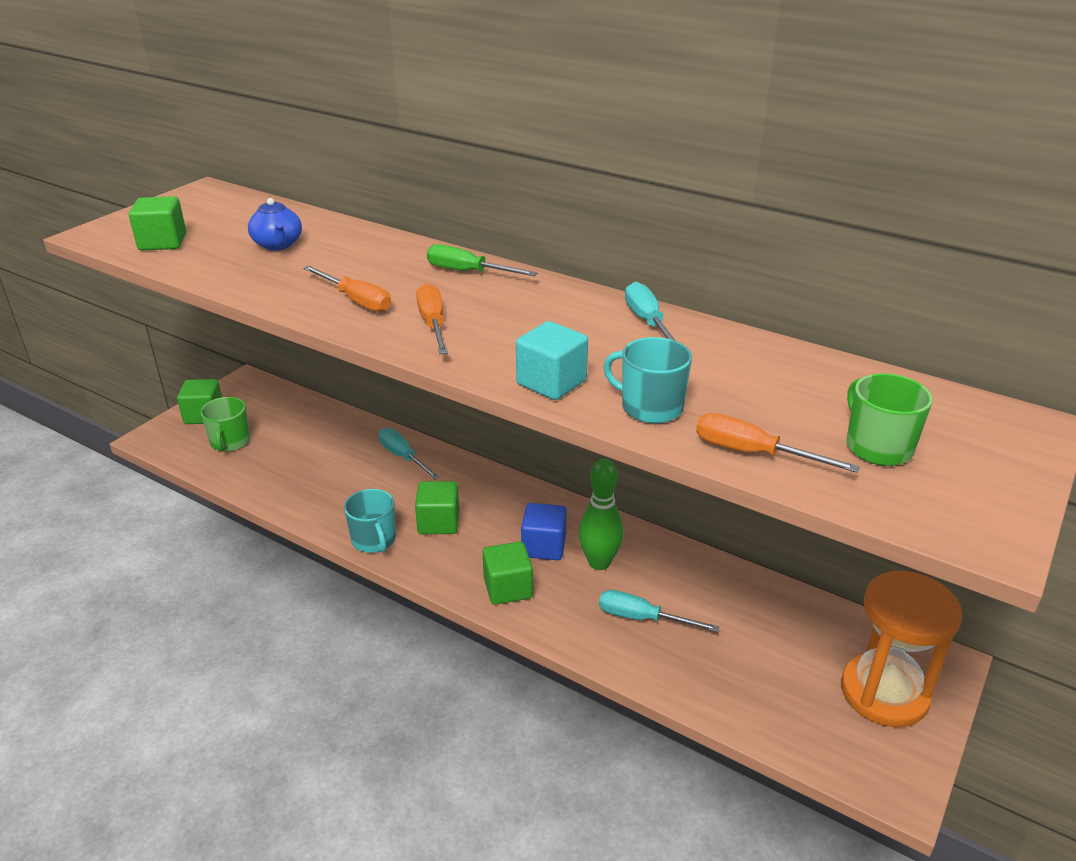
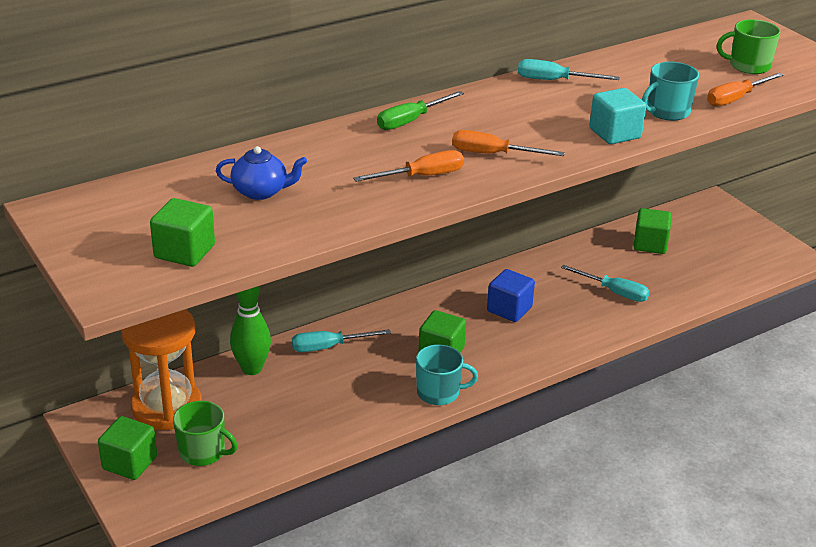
camera: 65 degrees left, 0 degrees up
green cube [482,541,533,605] -> green cube moved to [633,208,672,254]
green bowling pin [579,459,624,570] -> green bowling pin moved to [230,286,271,375]
turquoise screwdriver [599,590,720,632] -> turquoise screwdriver turned 105 degrees counterclockwise [561,265,650,302]
orange hourglass [841,571,963,727] -> orange hourglass moved to [121,309,202,430]

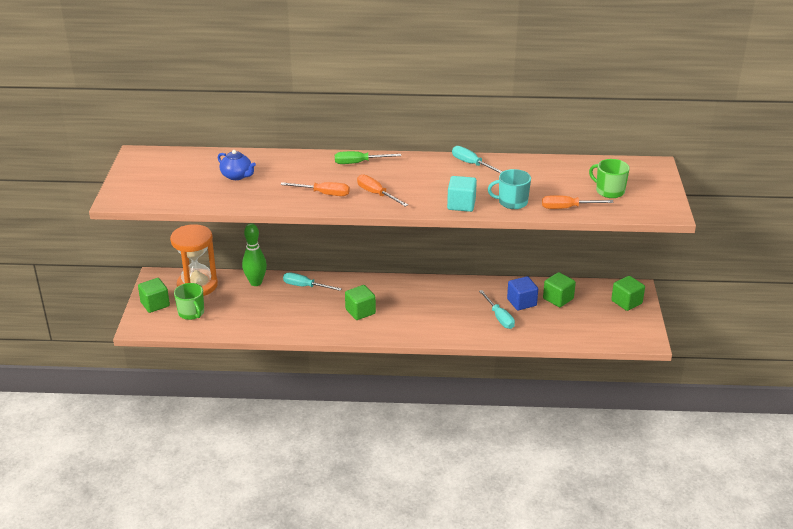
camera: 35 degrees right, 0 degrees up
green cube [150,198,215,267] -> green cube moved to [611,276,645,311]
turquoise mug [416,344,478,405] -> none
blue cube [487,269,535,322] -> blue cube moved to [507,276,538,310]

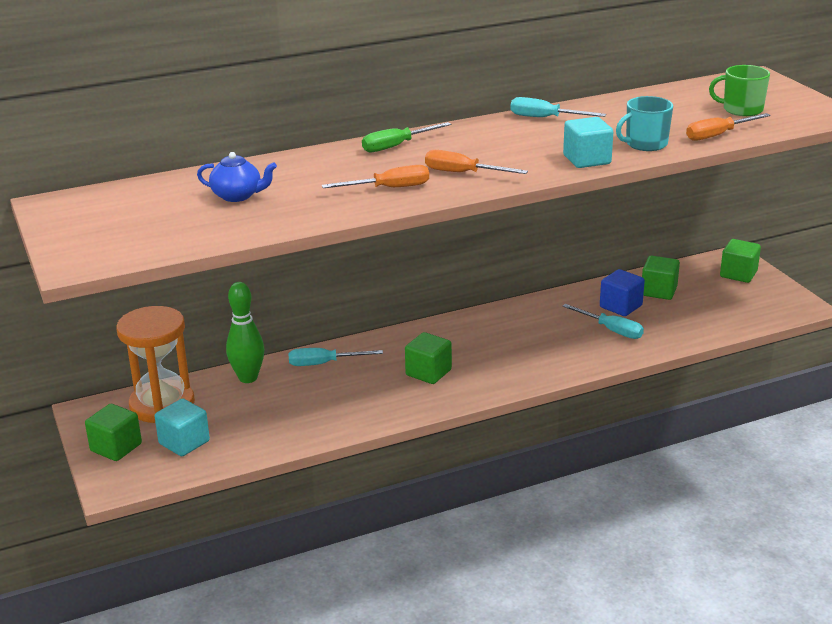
camera: 25 degrees left, 5 degrees down
green mug [174,283,204,320] -> turquoise cube [155,398,210,456]

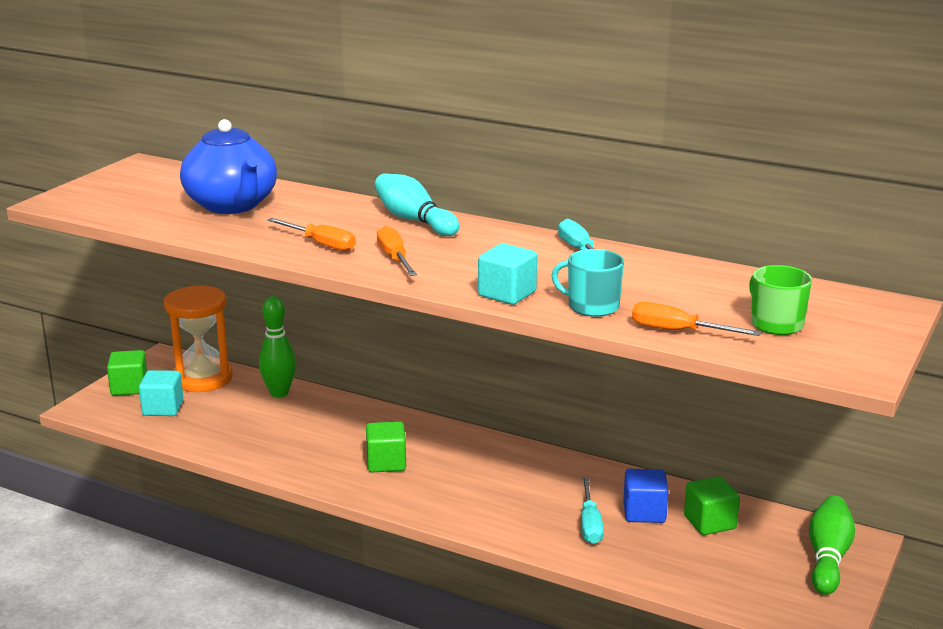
camera: 50 degrees right, 5 degrees down
blue teapot [197,152,277,202] -> blue teapot [180,119,277,214], size x1.97
turquoise screwdriver [289,348,383,366] -> none
green screwdriver [362,122,451,152] -> turquoise bowling pin [374,173,459,236]
green cube [720,239,761,283] -> green bowling pin [809,495,855,595]

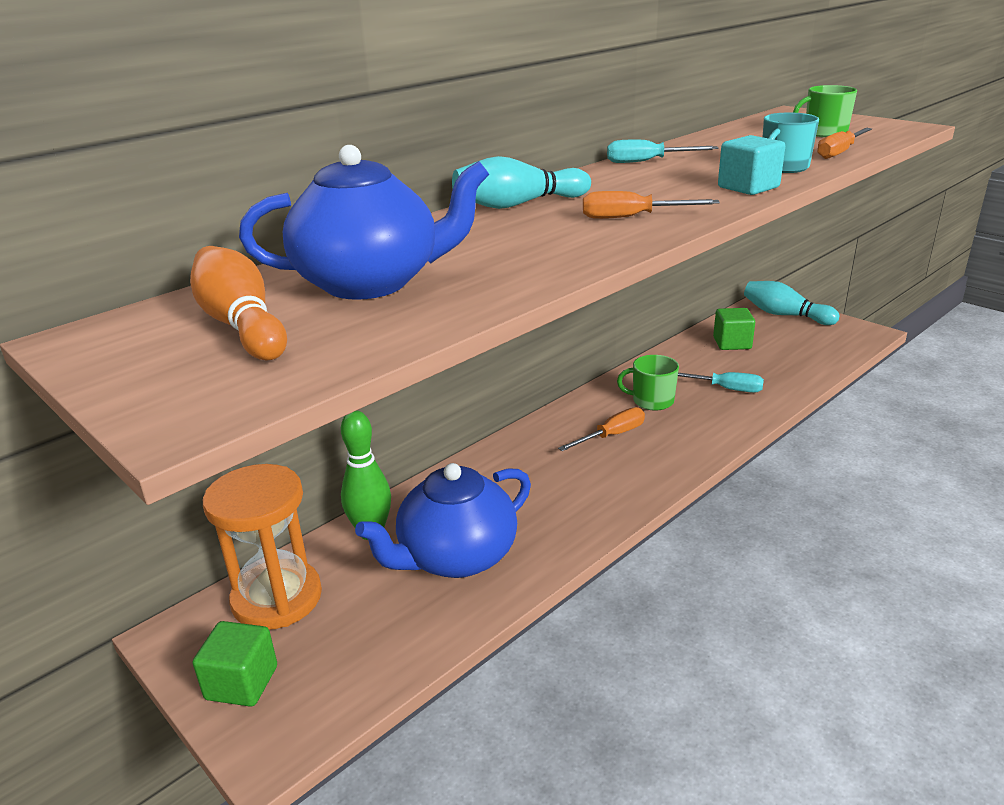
camera: 70 degrees left, 5 degrees up
turquoise cube [139,370,183,416] -> none
orange screwdriver [268,218,356,251] -> orange screwdriver moved to [558,407,645,451]
green cube [366,421,406,472] -> none
blue cube [623,469,669,523] -> none
green bowling pin [809,495,855,595] -> turquoise bowling pin [744,281,839,325]
none -> orange bowling pin [190,246,287,360]
none -> blue teapot [355,463,531,578]
none -> green mug [617,355,679,410]

